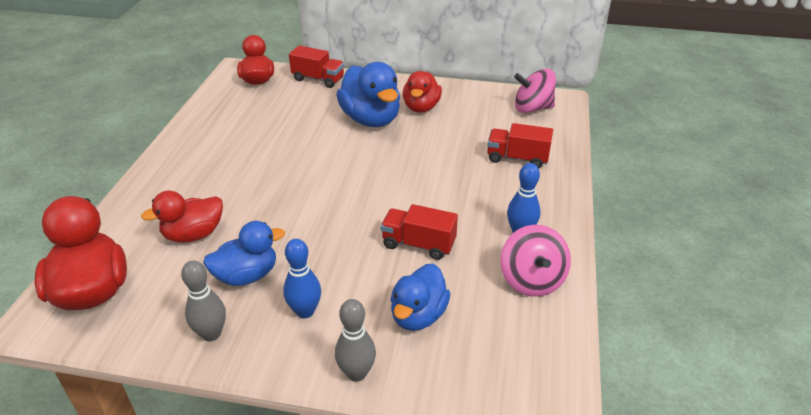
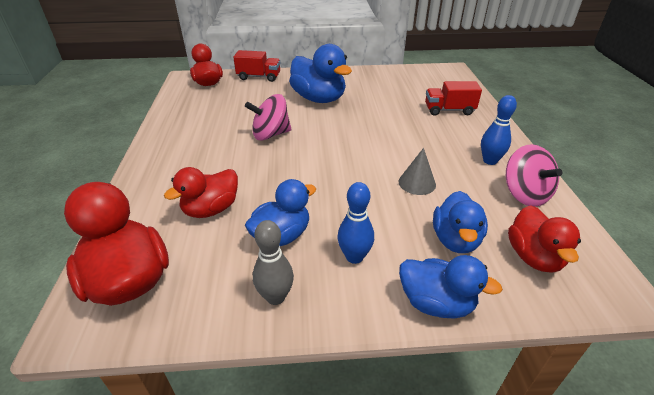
camera: 15 degrees left, 0 degrees up
grey bowling pin [335,299,376,382] -> blue duck [399,255,503,318]
red truck [381,204,458,260] -> grey cone [398,148,436,195]
red duck [403,71,442,112] -> red duck moved to [508,205,581,273]
pink spinning top [514,68,556,113] -> pink spinning top moved to [245,94,291,141]

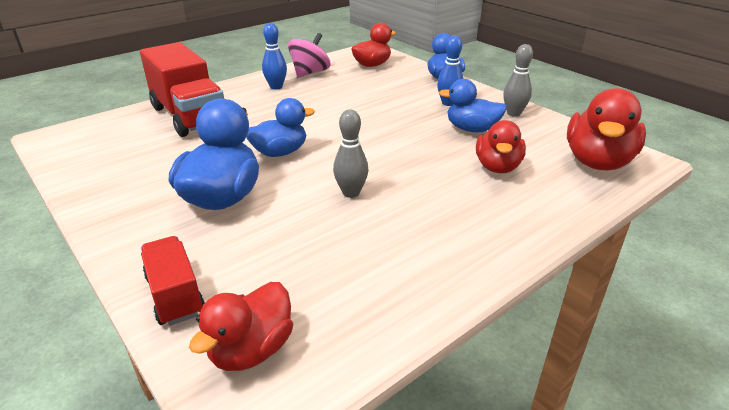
camera: 125 degrees left, 5 degrees down
red duck [164,167,238,218] -> red duck turned 90 degrees clockwise [476,120,526,173]
pink spinning top [245,94,291,141] -> grey bowling pin [333,109,368,198]
grey cone [398,148,436,195] -> none
red truck [425,81,482,116] -> red truck [140,42,224,137], size x1.80
blue duck [433,191,488,253] -> blue duck moved to [246,98,315,157]

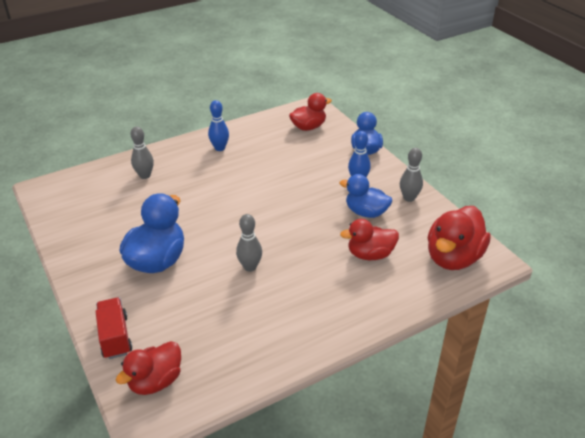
camera: 10 degrees right, 5 degrees up
red truck [140,42,224,137] -> grey bowling pin [130,127,154,179]
blue duck [246,98,315,157] -> none
pink spinning top [288,33,331,78] -> none
red duck [476,120,526,173] -> red duck turned 60 degrees clockwise [340,219,399,260]

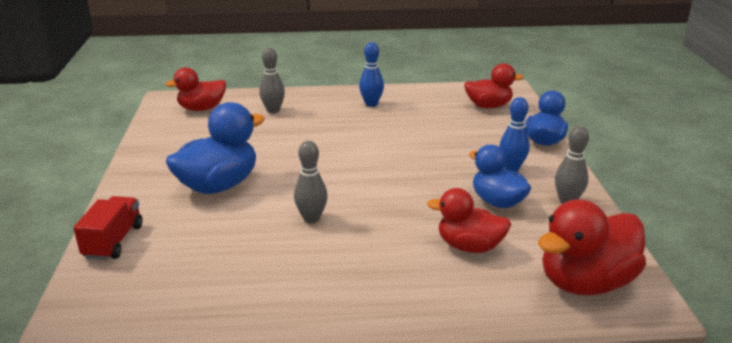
camera: 25 degrees right, 10 degrees down
red duck [116,341,181,395] -> red duck moved to [165,67,226,111]

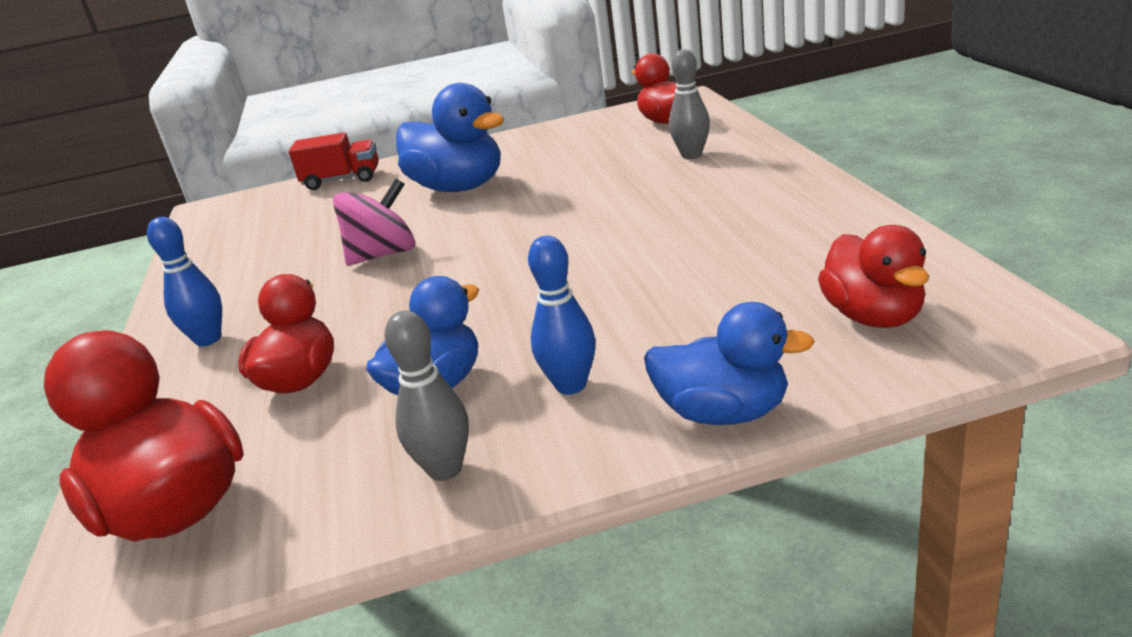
camera: 85 degrees right, 0 degrees up
grey bowling pin [294,141,328,223] -> pink spinning top [333,178,415,266]
blue bowling pin [359,42,384,107] -> blue bowling pin moved to [147,217,222,346]

